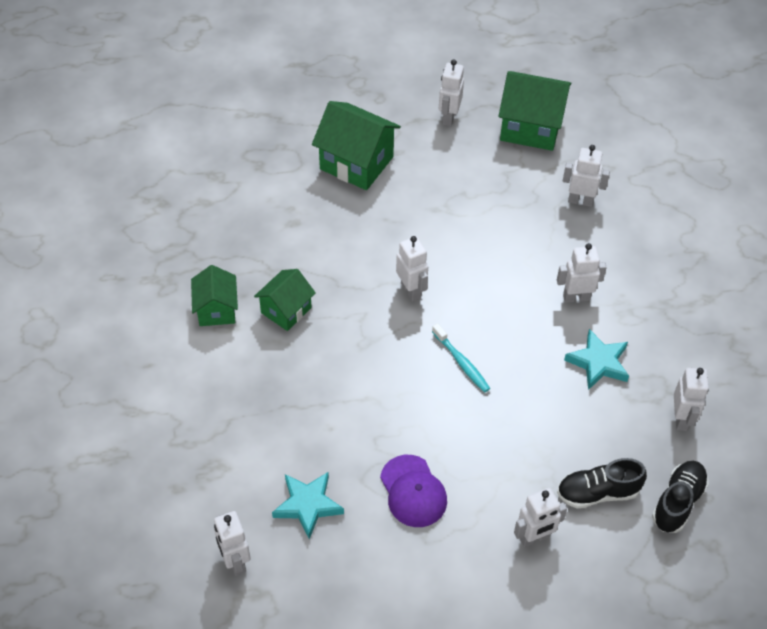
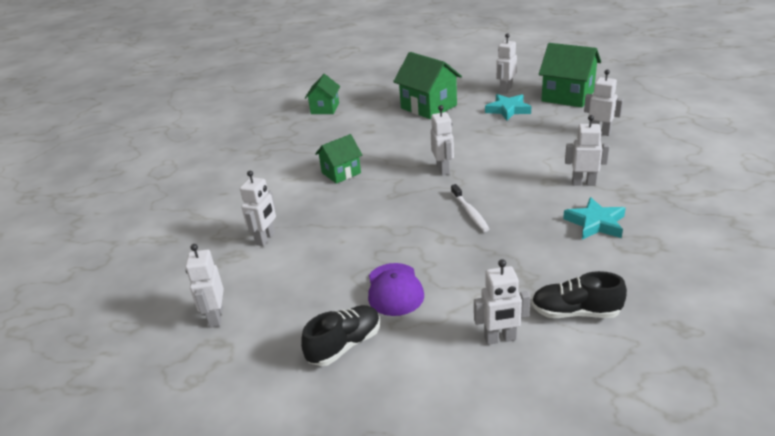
camera: 20 degrees right, 20 degrees down
green house [191,265,238,326] -> green house moved to [305,74,340,114]
turquoise star [272,472,344,539] -> turquoise star moved to [485,94,531,121]
turquoise toothbrush [432,323,490,393] -> white toothbrush [451,184,489,232]
black shoe [652,461,709,533] -> black shoe moved to [301,305,380,366]
white robot [674,368,709,431] -> white robot moved to [240,171,276,246]

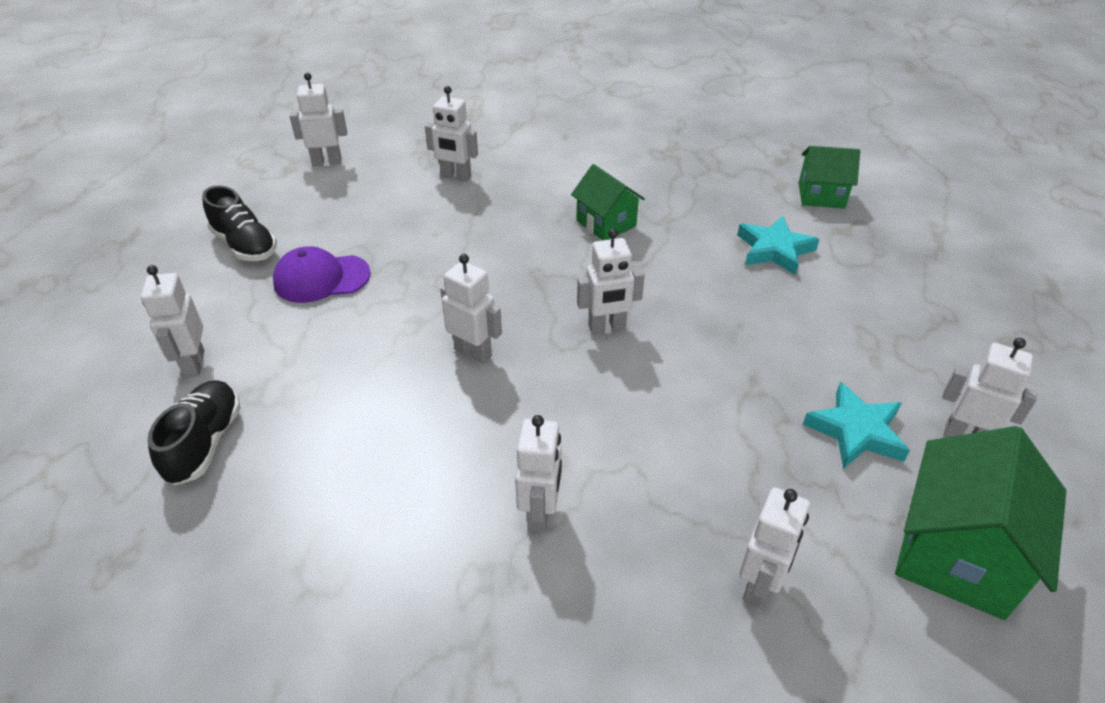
camera: 85 degrees right, 10 degrees up
green house [393,52,462,119] -> none
white toothbrush [451,184,489,232] -> white robot [440,254,502,364]
turquoise star [563,197,626,239] -> turquoise star moved to [737,216,820,275]

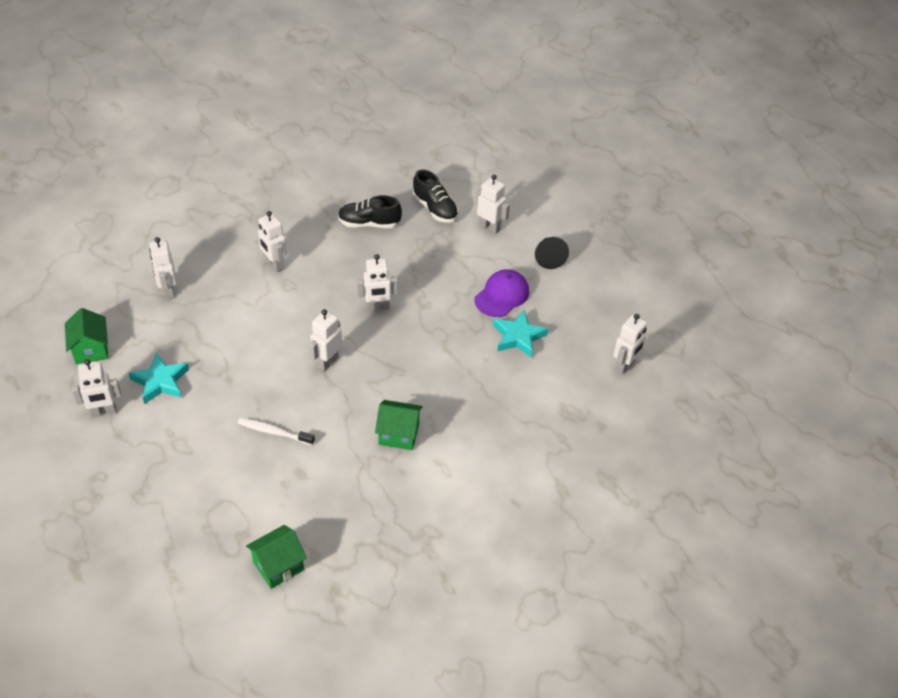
camera: 135 degrees right, 5 degrees up
black shoe [202,185,277,261] -> black shoe moved to [338,195,402,228]
white robot [425,86,478,182] -> none
turquoise star [737,216,820,275] -> turquoise star moved to [493,310,548,358]
green house [895,426,1066,620] -> green house [65,308,108,364], size x0.62
none -> white toothbrush [238,418,315,445]
none -> black cone [535,237,569,269]

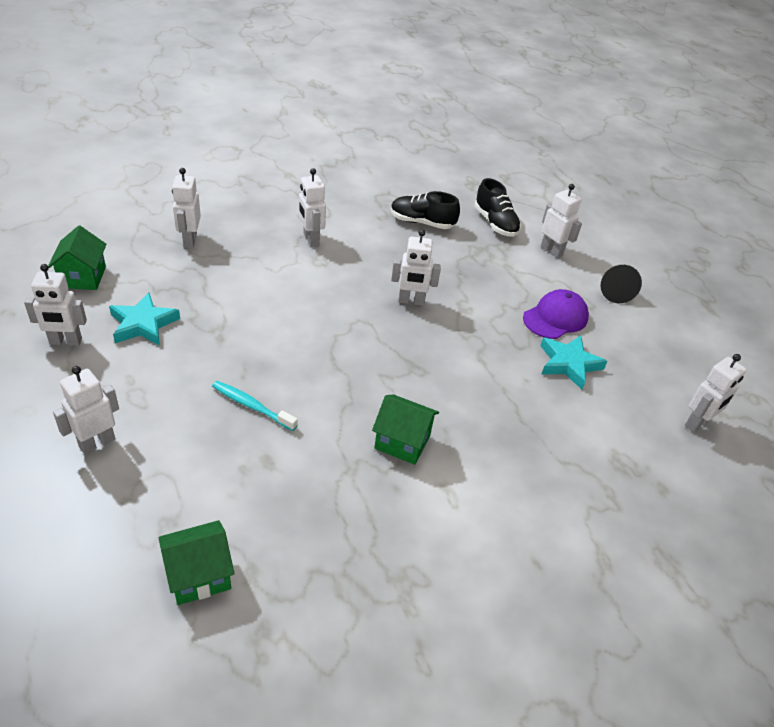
camera: 10 degrees right, 5 degrees down
white toothbrush [238,418,315,445] -> turquoise toothbrush [212,381,298,431]
white robot [309,309,342,371] -> white robot moved to [53,366,119,454]

